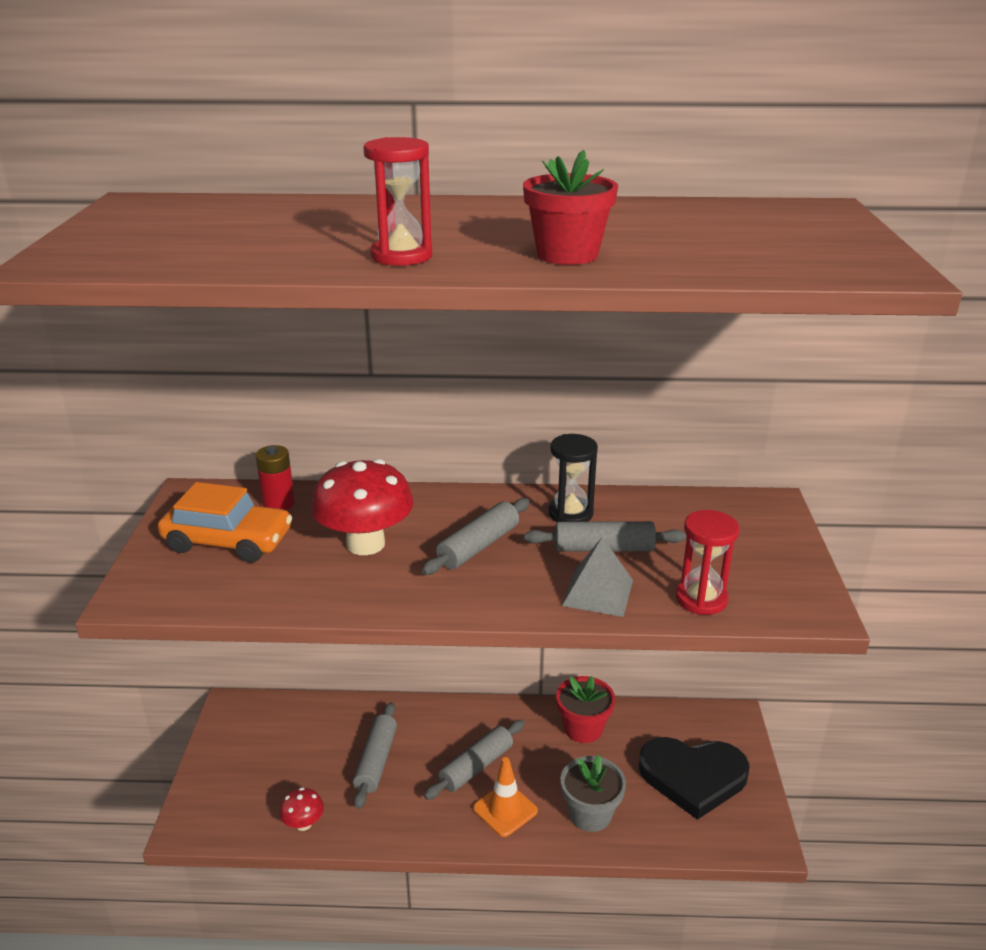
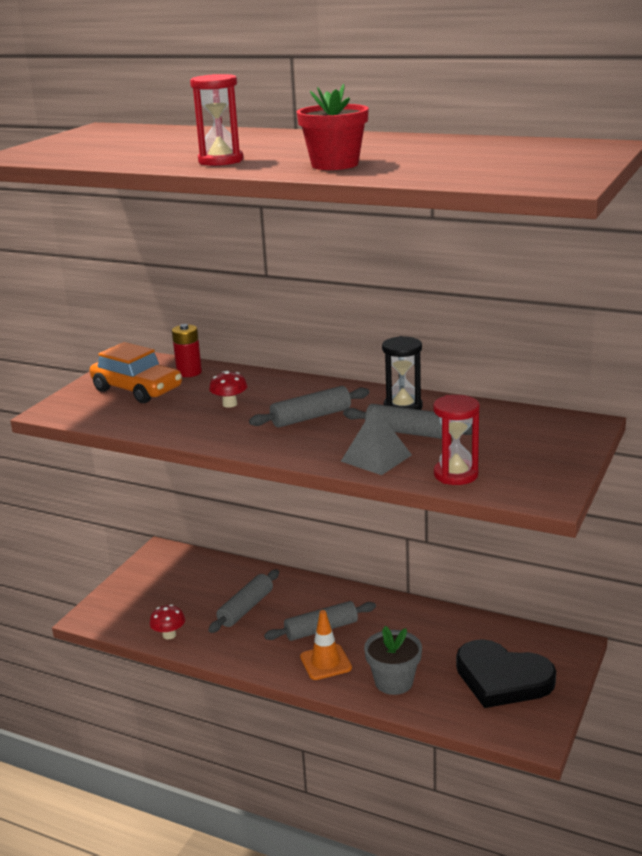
camera: 25 degrees right, 5 degrees down
red mushroom [311,459,414,555] -> red mushroom [209,371,248,408], size x0.48
red flower pot [556,676,615,743] -> none

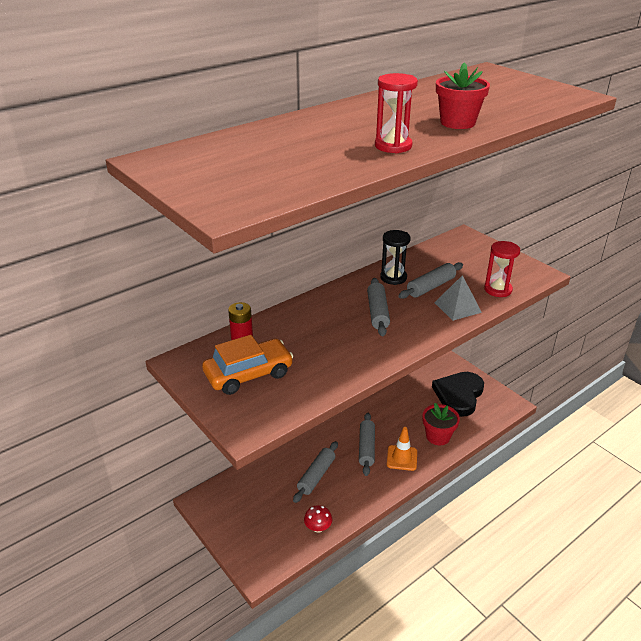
camera: 65 degrees left, 10 degrees up
grey rolling pin [208,569,279,633] -> grey rolling pin turned 60 degrees clockwise [293,441,338,503]
red mushroom [209,371,248,408] -> none
grey flower pot [364,626,422,695] -> red flower pot [422,403,460,445]
black heart [456,639,556,708] -> black heart turned 150 degrees clockwise [432,372,484,417]

